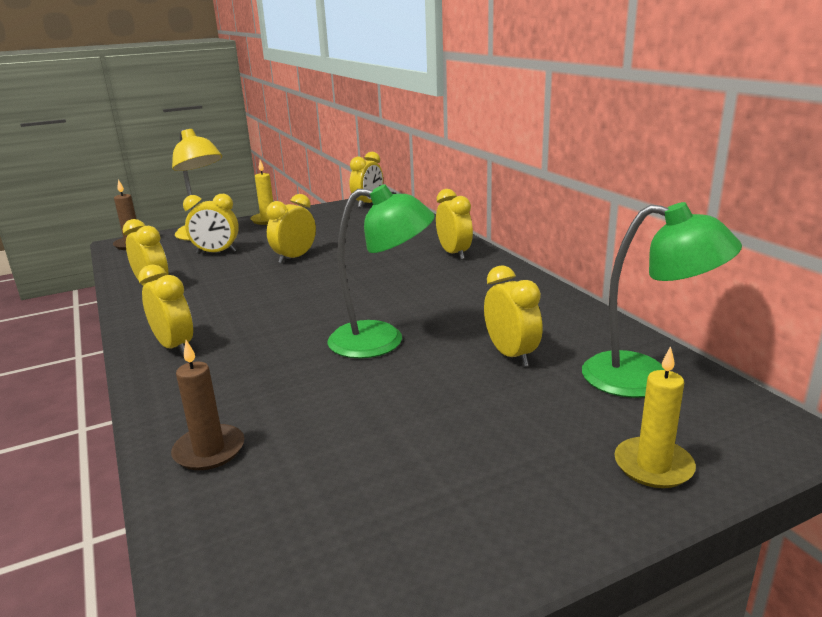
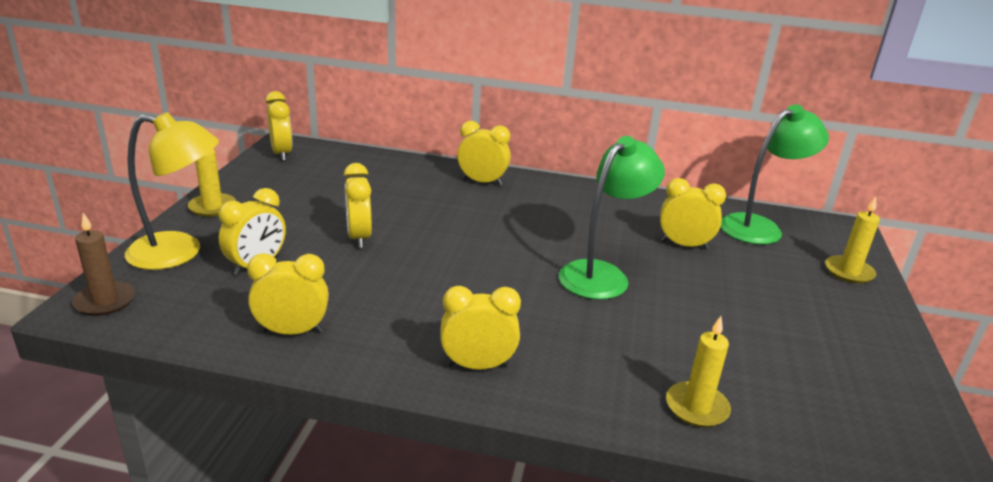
camera: 55 degrees left, 5 degrees up
brown candle [171,340,244,470] -> yellow candle [666,316,731,427]

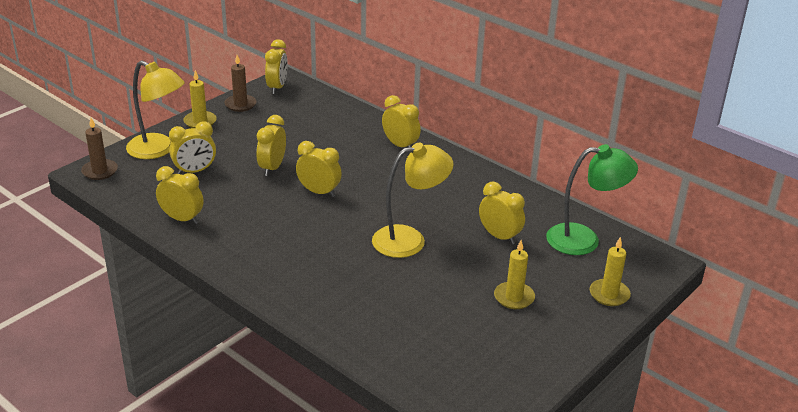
camera: 30 degrees right, 5 degrees up
yellow clock [440,286,521,370] -> yellow clock moved to [296,141,342,197]
green lamp [559,136,665,300] -> yellow lamp [372,143,453,258]
yellow candle [666,316,731,427] -> yellow candle moved to [494,240,535,309]
none -> brown candle [225,55,256,112]

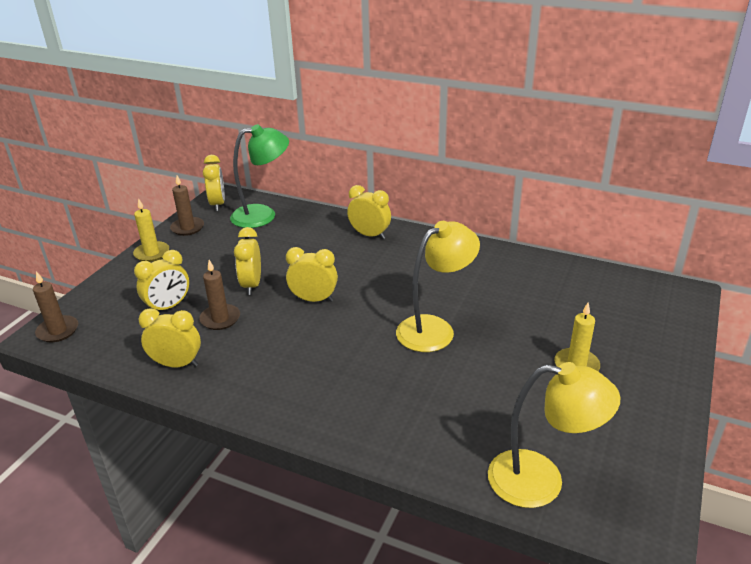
camera: 15 degrees left, 0 degrees up
yellow lamp [126,61,184,159] -> yellow lamp moved to [488,362,621,508]
yellow clock [479,181,525,245] -> none
green lamp [546,144,638,255] -> green lamp moved to [230,124,289,228]
yellow candle [589,237,631,306] -> none
none -> brown candle [199,260,240,330]

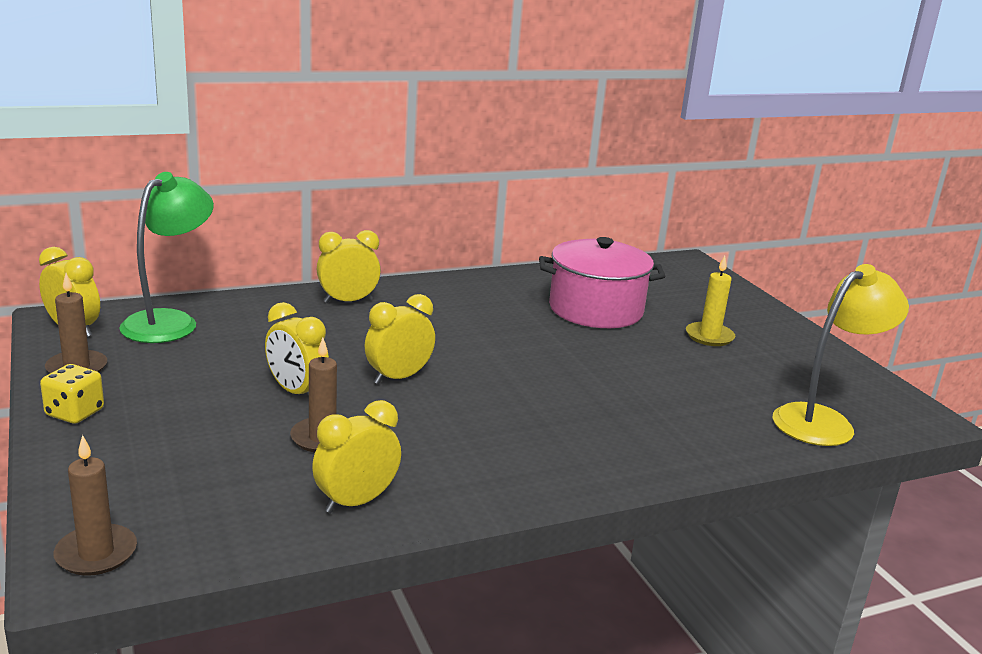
camera: 50 degrees left, 10 degrees down
yellow candle [133,198,169,262] -> yellow dice [40,364,104,424]
yellow clock [134,250,189,310] -> none
yellow lamp [396,221,480,352] -> none
none -> pink pot [539,237,665,328]

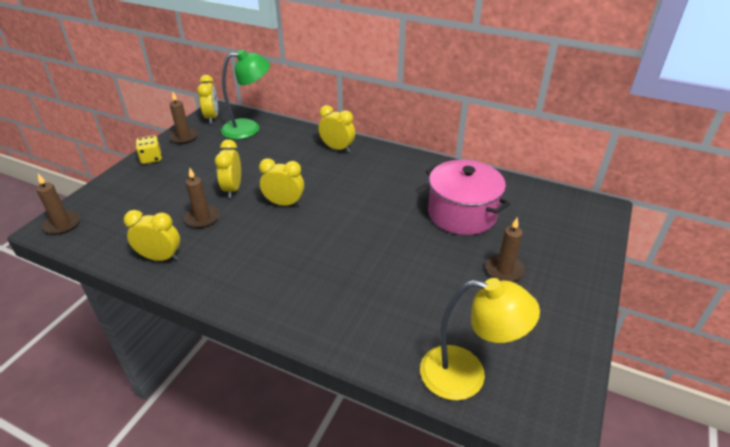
camera: 50 degrees right, 15 degrees up
yellow candle [686,256,736,346] -> brown candle [486,218,525,282]

